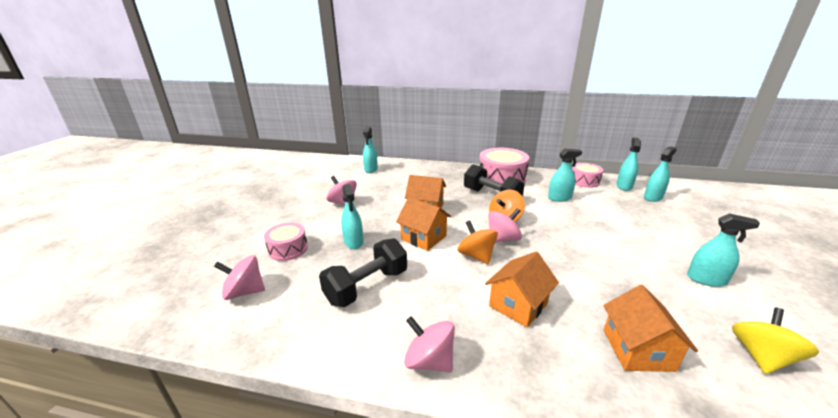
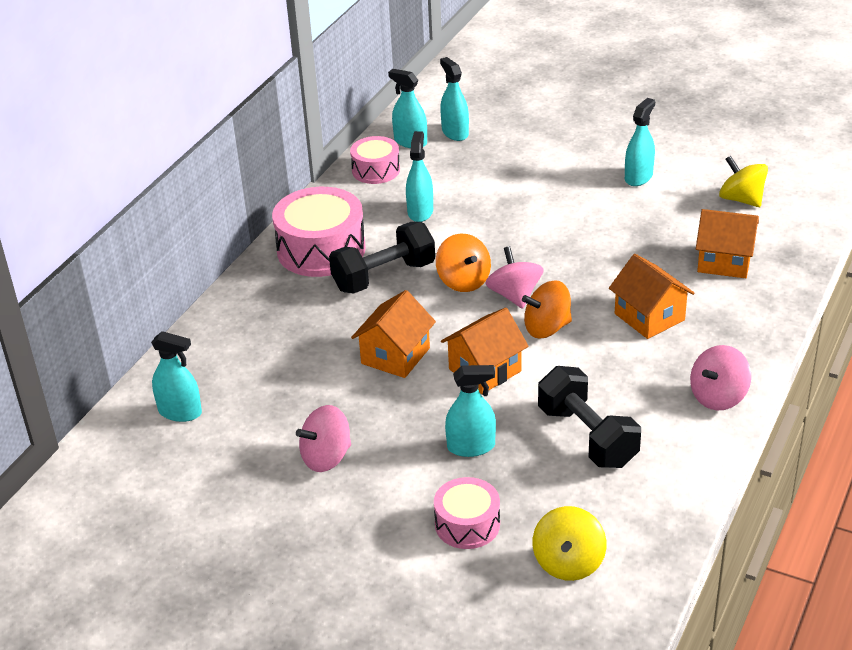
camera: 75 degrees left, 10 degrees up
pink spinning top [214,255,265,300] -> yellow spinning top [533,506,606,581]

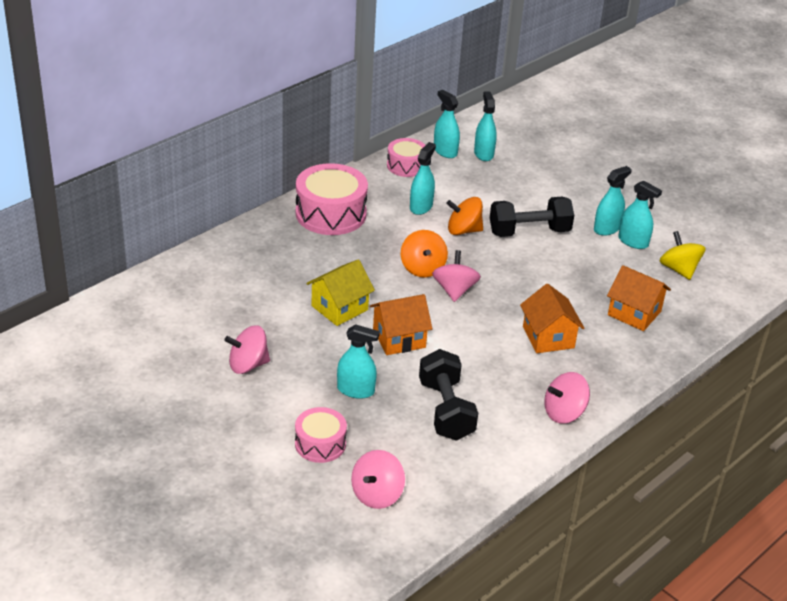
camera: 15 degrees right, 0 degrees up
turquoise spray bottle [151,331,202,422] -> turquoise spray bottle moved to [618,181,662,249]
black dumbbell [329,222,435,294] -> black dumbbell moved to [490,197,574,237]
orange house [351,290,436,378] -> yellow house [306,259,375,326]
orange spinning top [522,280,572,338] -> orange spinning top moved to [446,197,483,235]
yellow spinning top [533,506,606,581] -> pink spinning top [351,450,405,509]

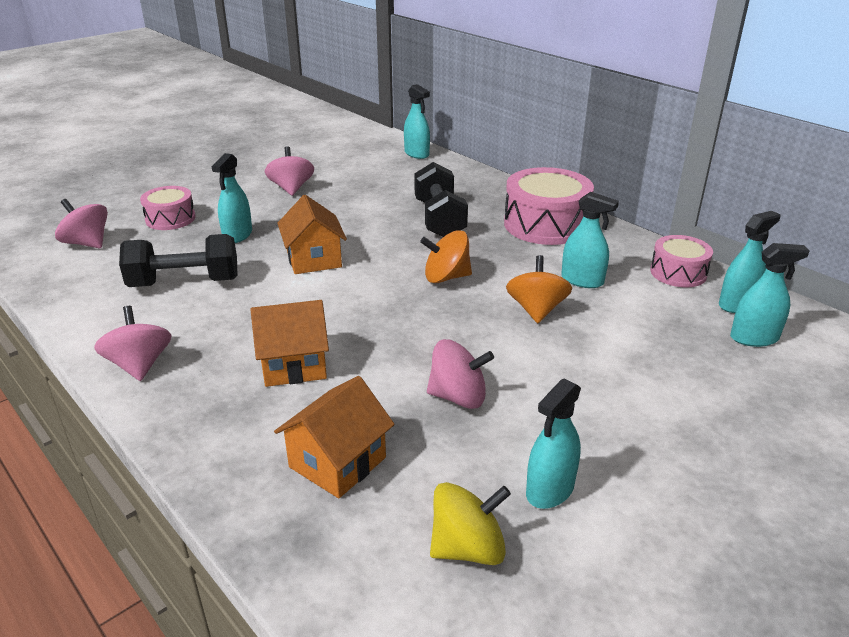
camera: 95 degrees right, 5 degrees down
yellow house [306,259,375,326] -> none
pink spinning top [432,250,481,302] -> pink spinning top moved to [427,339,494,409]
black dumbbell [490,197,574,237] -> black dumbbell moved to [414,162,468,237]
turquoise spray bottle [594,166,632,236] -> turquoise spray bottle moved to [404,84,430,159]

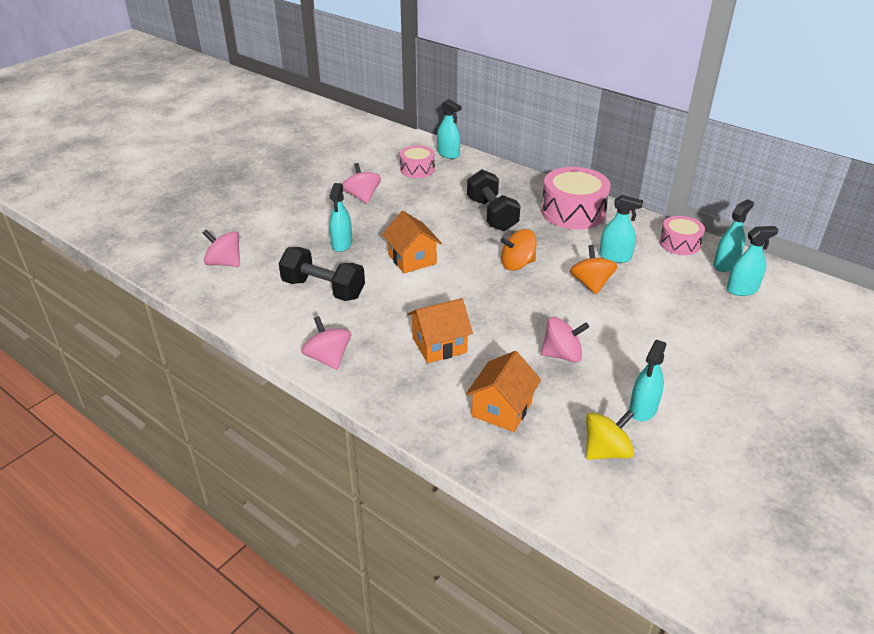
camera: 10 degrees left, 5 degrees up
black dumbbell [119,234,237,287] -> black dumbbell turned 45 degrees clockwise [278,247,365,301]
pink drum [140,186,196,230] -> pink drum moved to [400,145,435,178]

